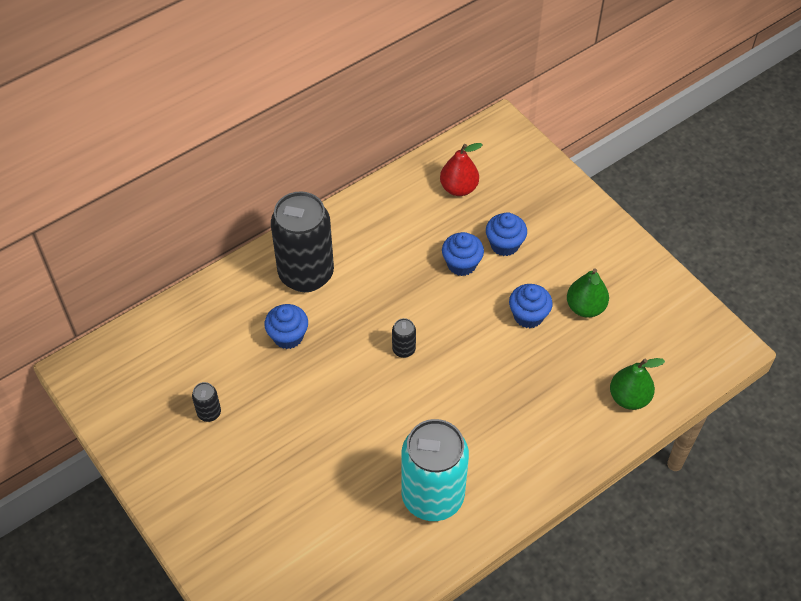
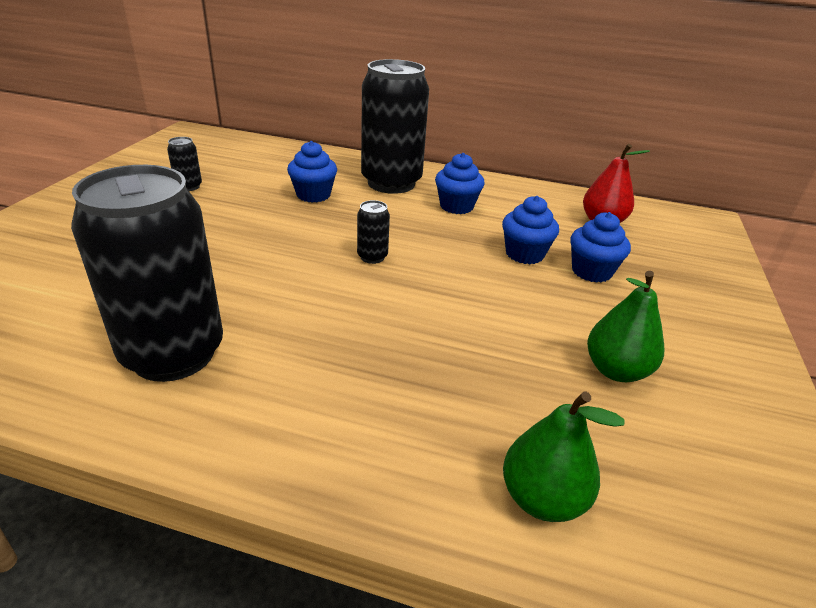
camera: 50 degrees right, 20 degrees down
turquoise can [401,419,469,521] -> black can [71,165,223,382]
blue cupcake [509,284,553,328] -> blue cupcake moved to [435,153,485,214]

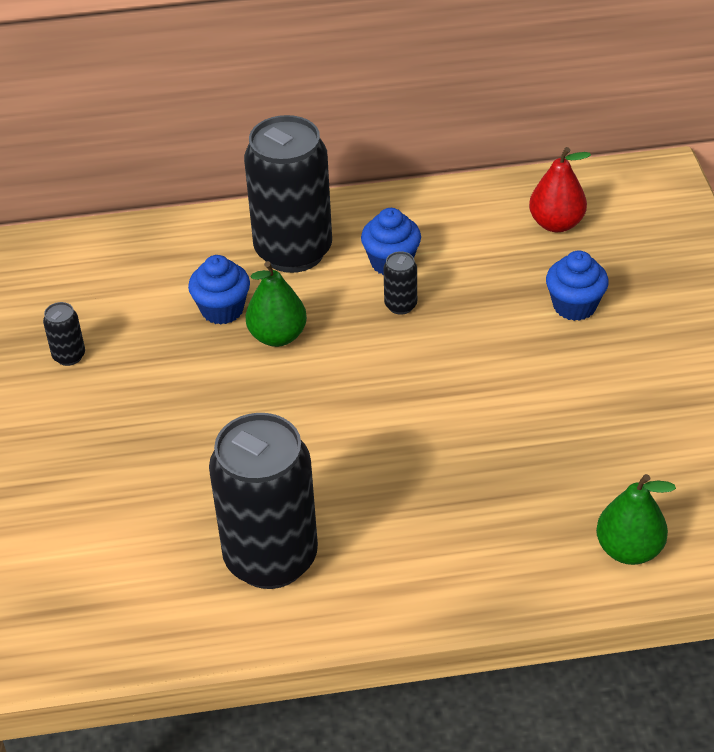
camera: 20 degrees left, 10 degrees up
black can [357,200,390,264] -> black can moved to [383,251,417,315]
blue cupcake [502,196,559,264] -> none
green pear [587,271,664,382] -> green pear moved to [245,261,307,347]

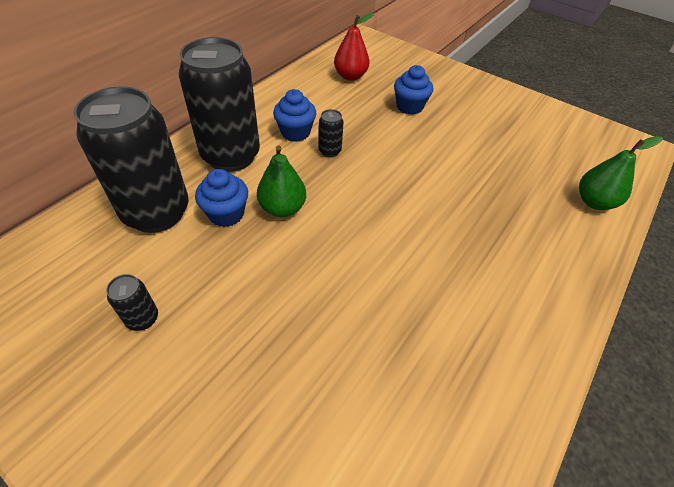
camera: 50 degrees left, 5 degrees up
black can [209,413,318,589] -> black can moved to [73,87,189,233]

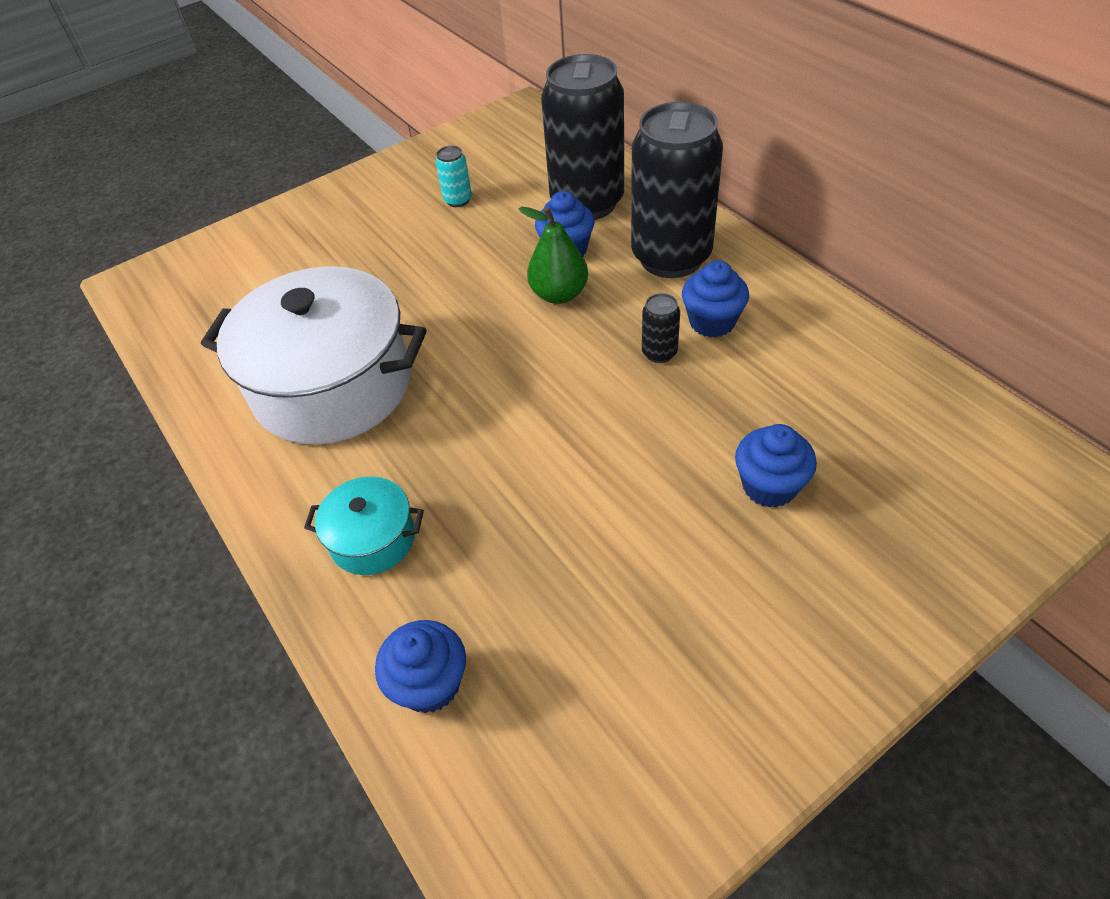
camera: 115 degrees right, 0 degrees up
black can [106,274,158,331] -> turquoise can [436,146,472,207]
red pear [334,13,374,81] -> none
green pear [579,136,662,210] -> blue cupcake [375,620,466,713]
none -> white pot [201,267,426,445]
none -> turquoise pot [304,476,424,575]

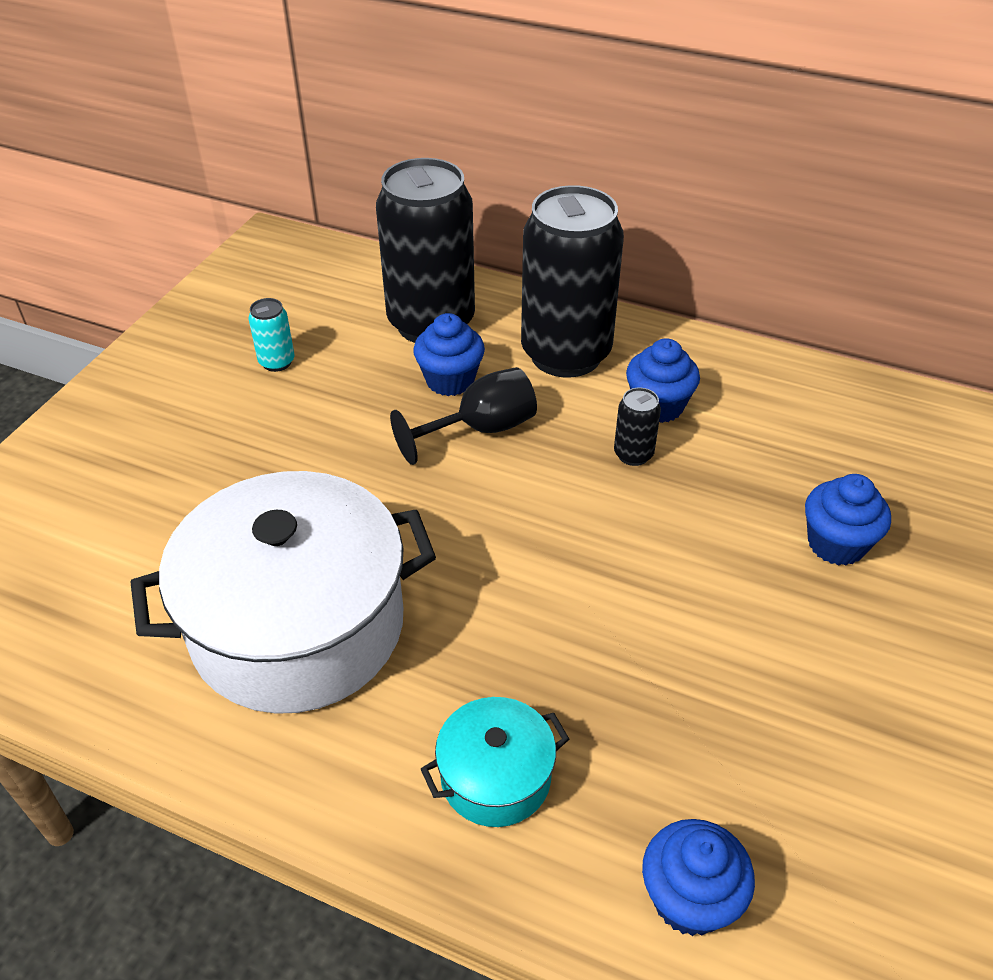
camera: 35 degrees left, 5 degrees down
green pear [518,207,588,304] -> black goblet [390,367,537,465]

